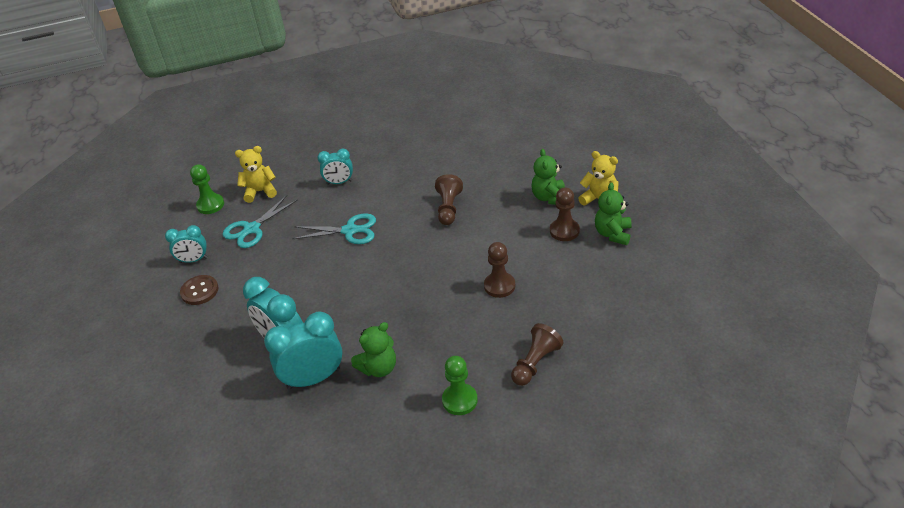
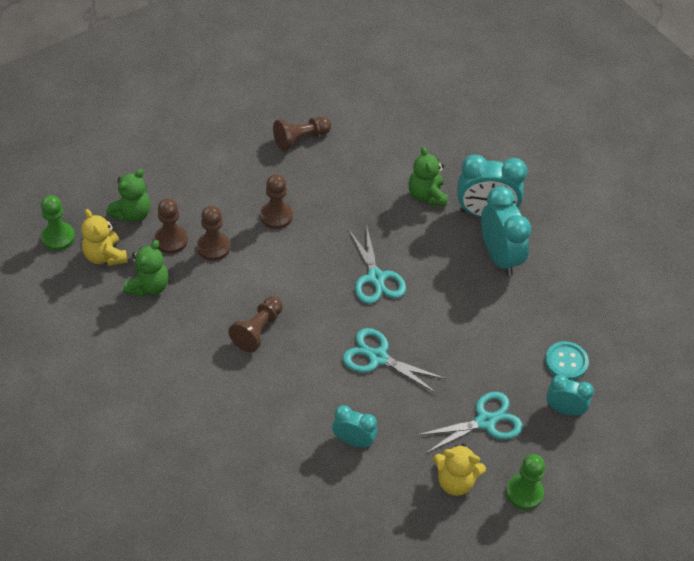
camera: 160 degrees left, 10 degrees up
brown button [180,275,219,305] -> turquoise button [545,341,589,380]
green teddy bear [351,322,396,377] -> green teddy bear turned 90 degrees counterclockwise [408,147,448,206]
green pawn [442,356,478,415] -> green pawn moved to [41,195,75,251]
none -> brown pawn [197,206,230,261]
none -> turquoise scissors [348,224,406,304]

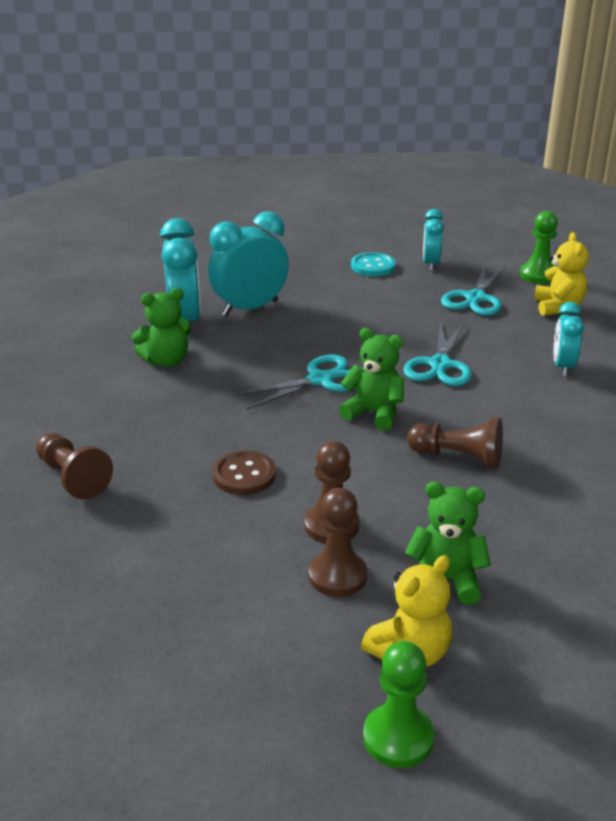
camera: 100 degrees left, 20 degrees down
green teddy bear [106,169,151,222] -> green teddy bear moved to [339,328,404,431]
brown pawn [260,174,293,229] -> brown button [212,450,276,495]
turquoise scissors [417,392,523,454] -> turquoise scissors turned 120 degrees counterclockwise [441,265,506,316]

